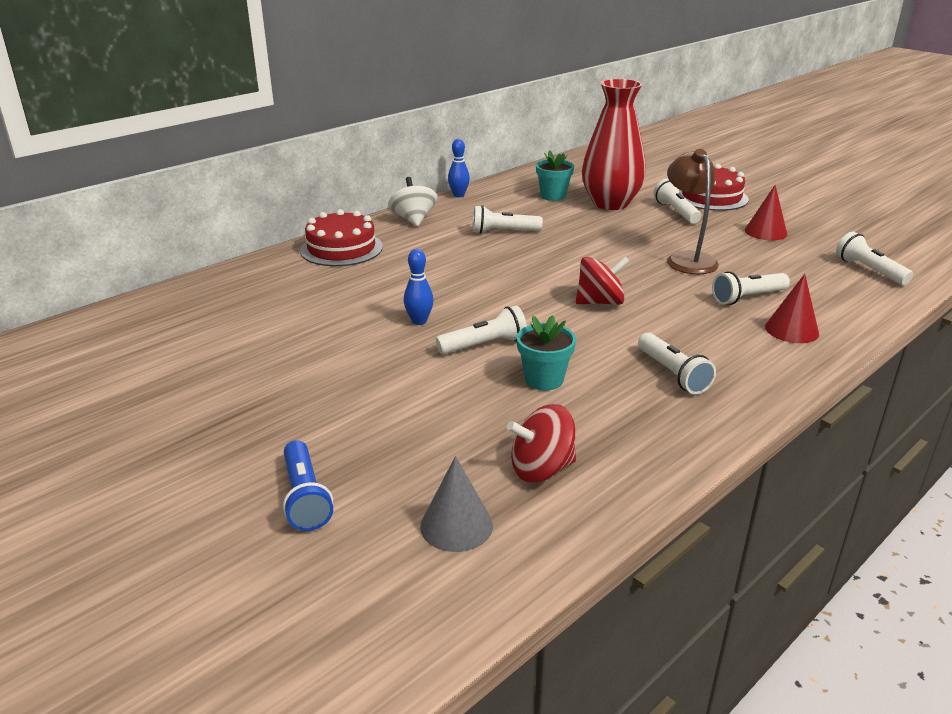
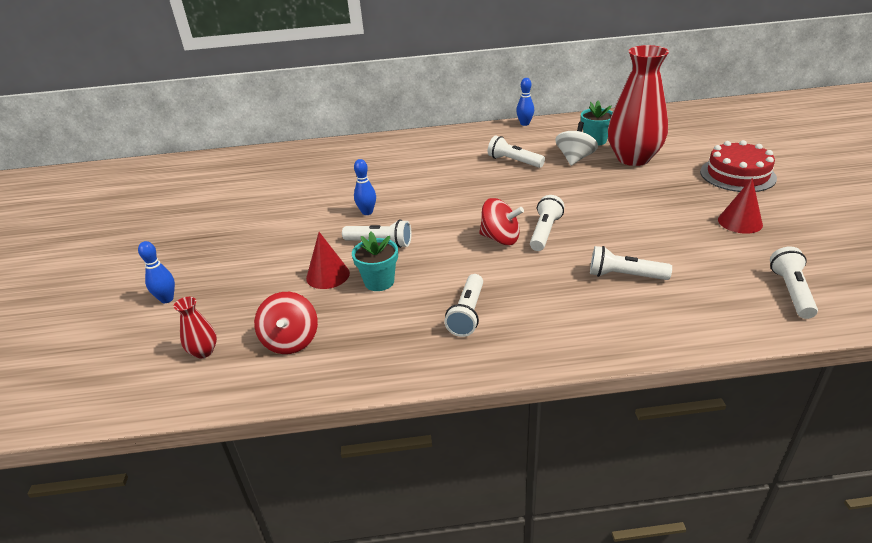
camera: 40 degrees right, 5 degrees up
blue flashlight [283,440,333,531] -> blue bowling pin [138,241,175,303]
red cake [300,209,383,266] -> none
white spinning top [388,177,437,226] -> white spinning top moved to [555,122,598,166]
grey cone [420,456,493,552] -> red vase [174,297,217,359]
red spinning top [507,404,576,483] -> red spinning top turned 120 degrees counterclockwise [254,292,318,354]
white flashlight [654,179,701,224] -> white flashlight moved to [530,195,564,251]
brown lamp [667,149,719,274] -> none
red cone [765,274,819,343] -> red cone moved to [306,232,350,289]

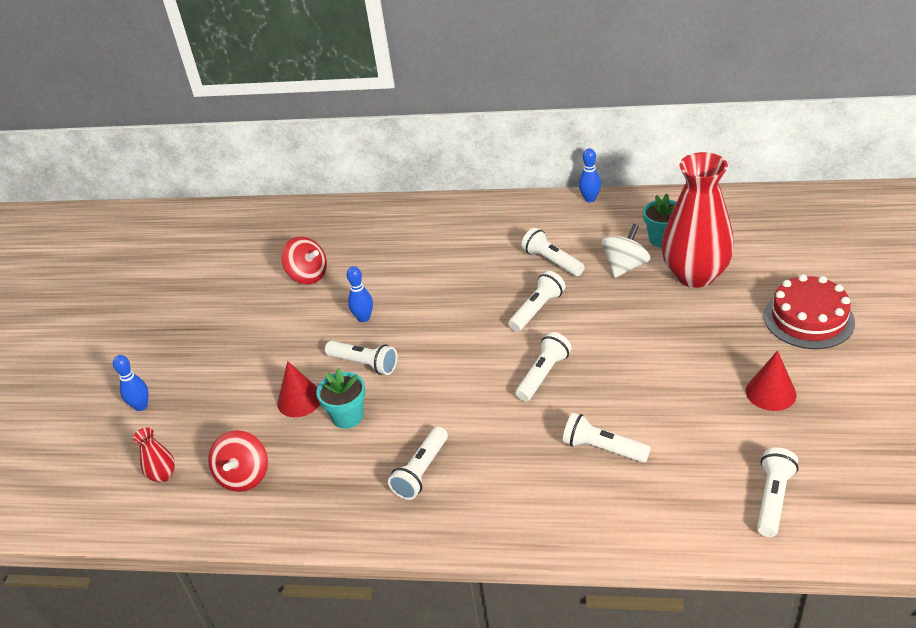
camera: 15 degrees right, 5 degrees up
red spinning top [479,198,524,245] -> red spinning top moved to [281,237,327,284]
none -> white flashlight [508,271,566,332]

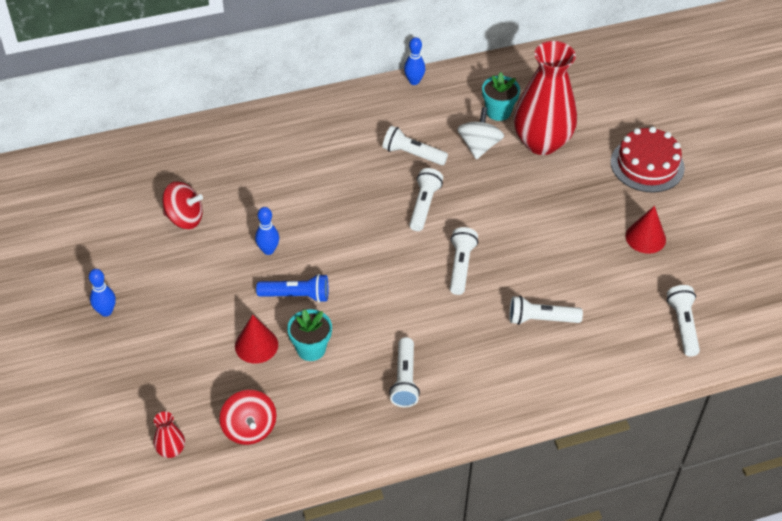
camera: 30 degrees left, 10 degrees up
blue bowling pin [113,355,149,411] -> blue bowling pin moved to [89,269,116,317]
white flashlight [325,341,397,375] -> blue flashlight [256,274,328,303]

